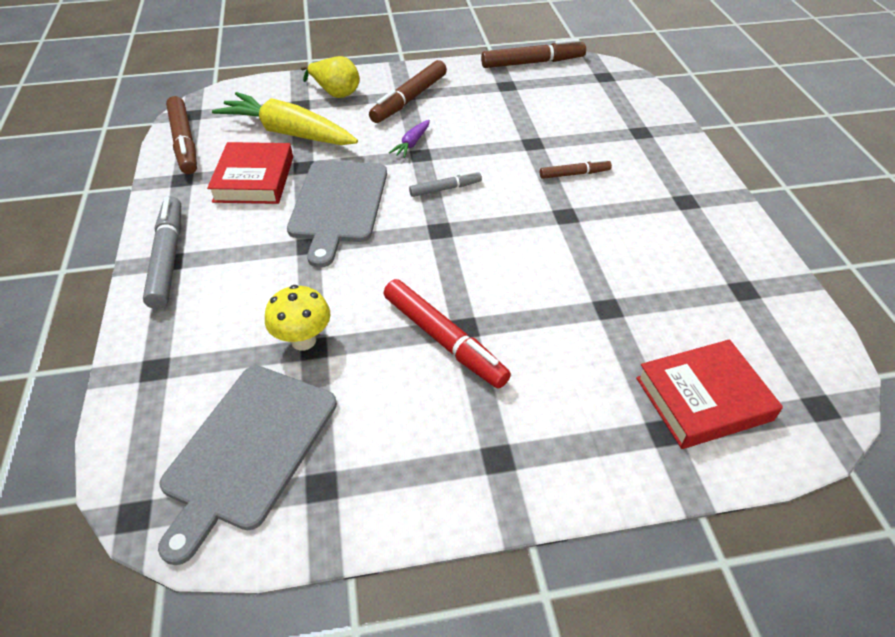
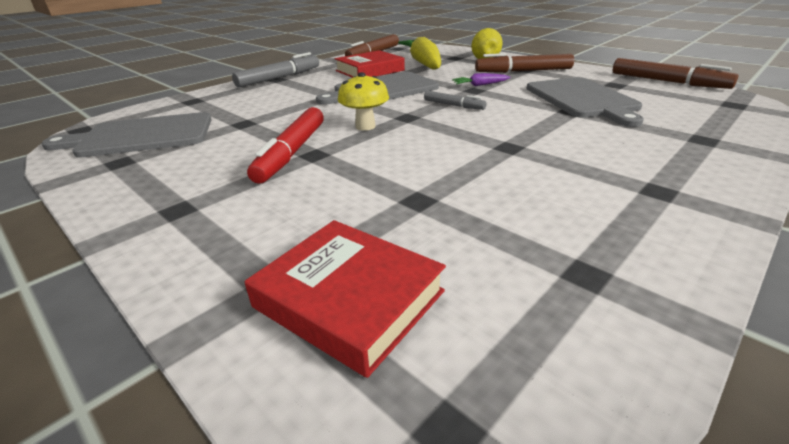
camera: 55 degrees right, 15 degrees down
yellow mushroom [265,285,330,350] -> yellow mushroom moved to [338,72,389,131]
brown marker [540,159,612,179] -> none
none -> grey cutting board [526,77,644,127]

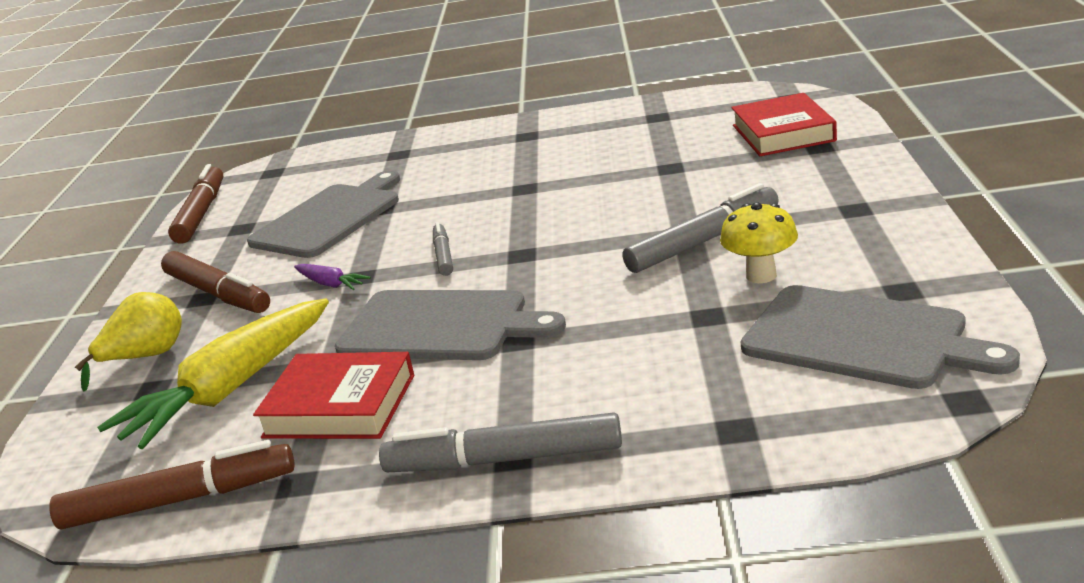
camera: 130 degrees left, 5 degrees down
red marker [247,107,324,184] -> grey marker [622,183,779,273]
yellow mushroom [338,72,389,131] -> yellow mushroom moved to [720,202,798,283]

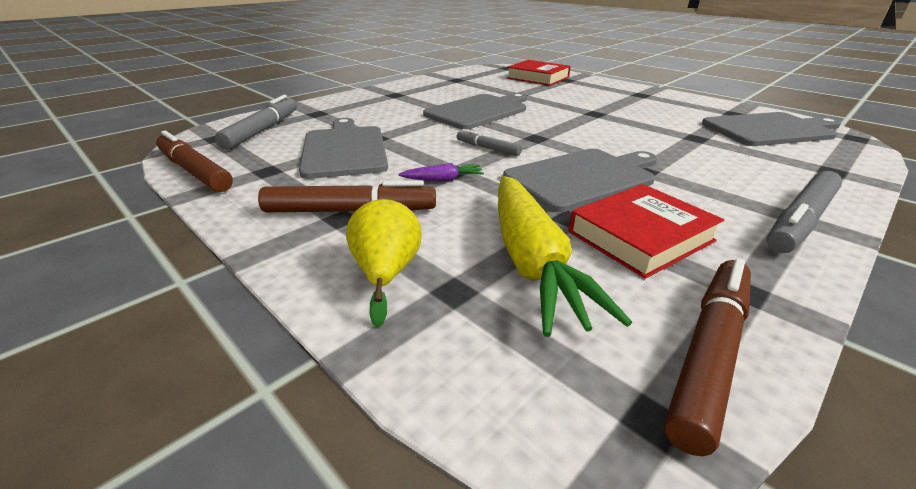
camera: 50 degrees left, 5 degrees up
grey marker [622,183,779,273] -> grey marker moved to [215,95,297,150]
yellow mushroom [720,202,798,283] -> none
none -> grey cutting board [423,93,527,129]

